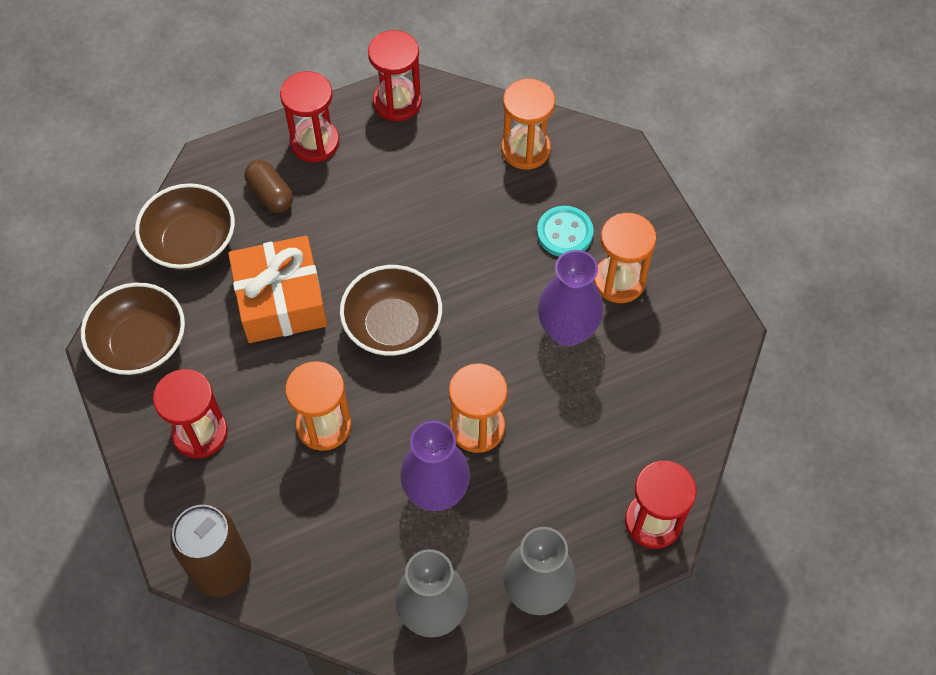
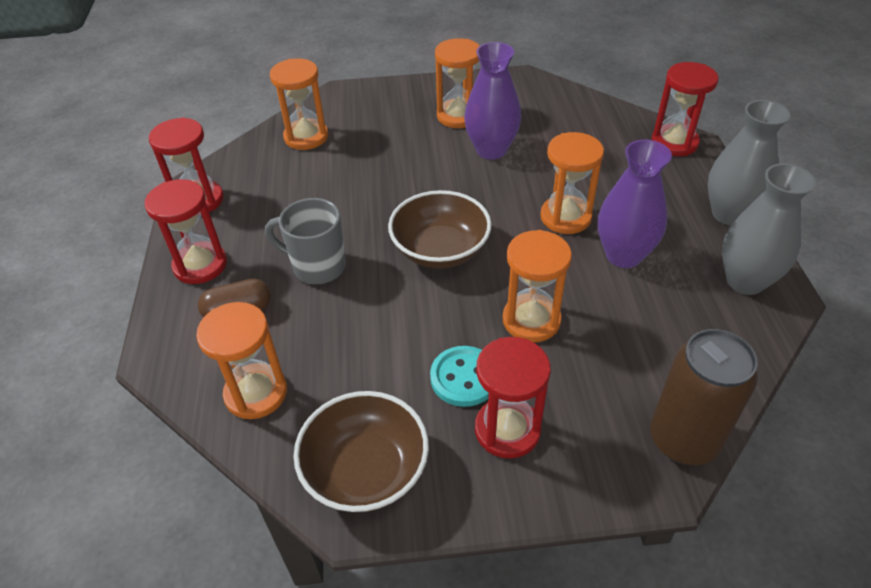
camera: 70 degrees left, 15 degrees down
brown bowl [135,183,235,270] -> orange hourglass [196,302,287,419]
orange gift [228,236,327,343] -> none
turquoise button [537,206,594,257] -> turquoise button moved to [430,346,489,407]
none -> grey mug [265,198,346,284]

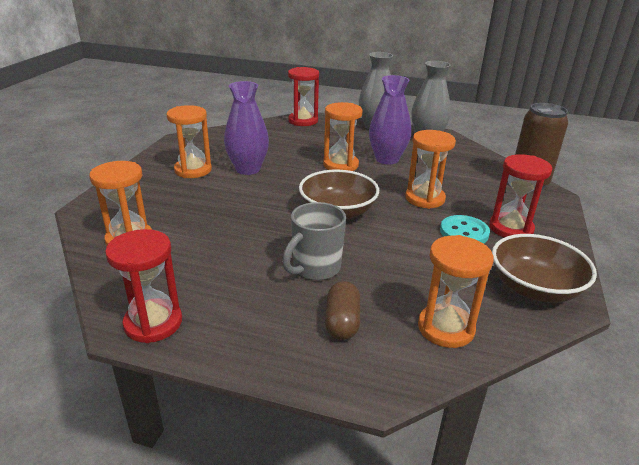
camera: 70 degrees left, 15 degrees down
red hourglass [145,179,227,284] -> none

